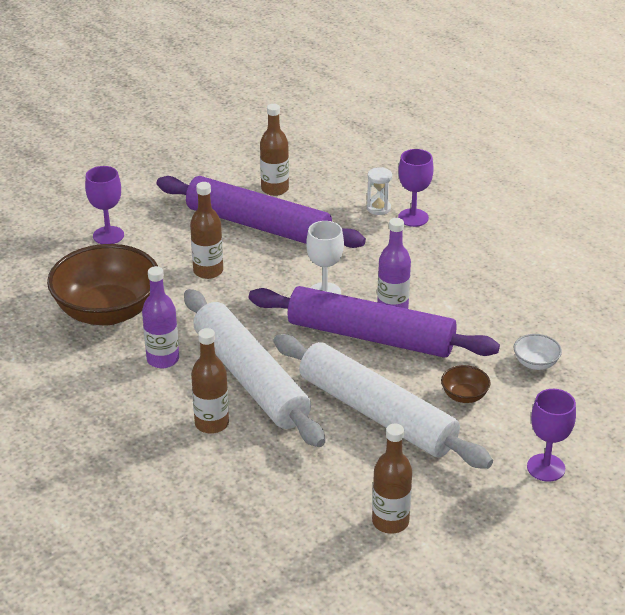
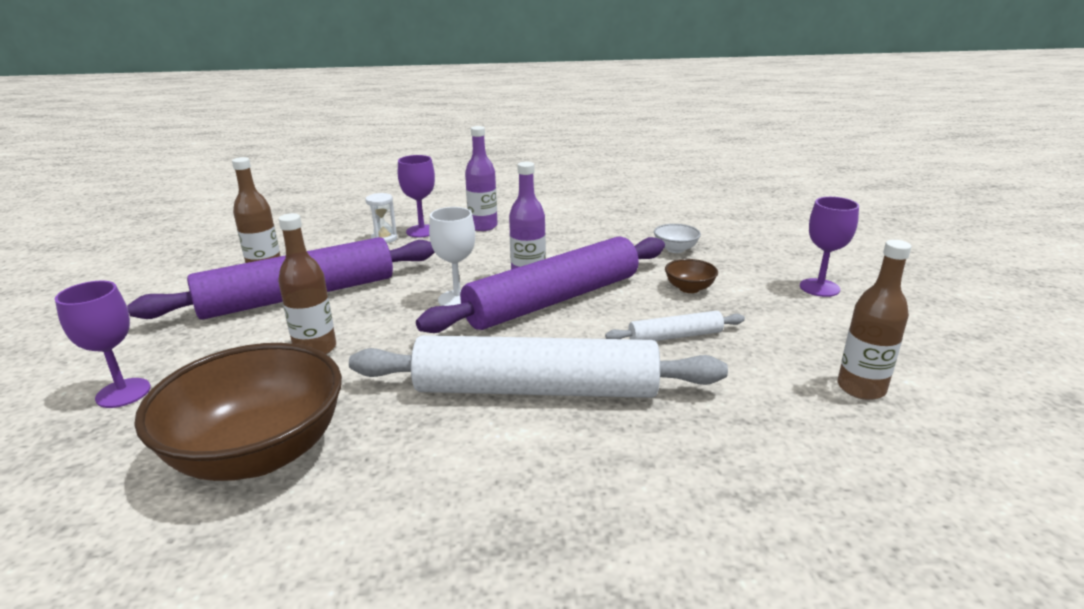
camera: 55 degrees left, 10 degrees down
purple bottle [142,266,179,368] -> purple bottle moved to [465,126,498,231]
brown bottle [191,328,229,434] -> none
white rolling pin [273,334,493,469] -> white rolling pin [605,311,745,341], size x0.45

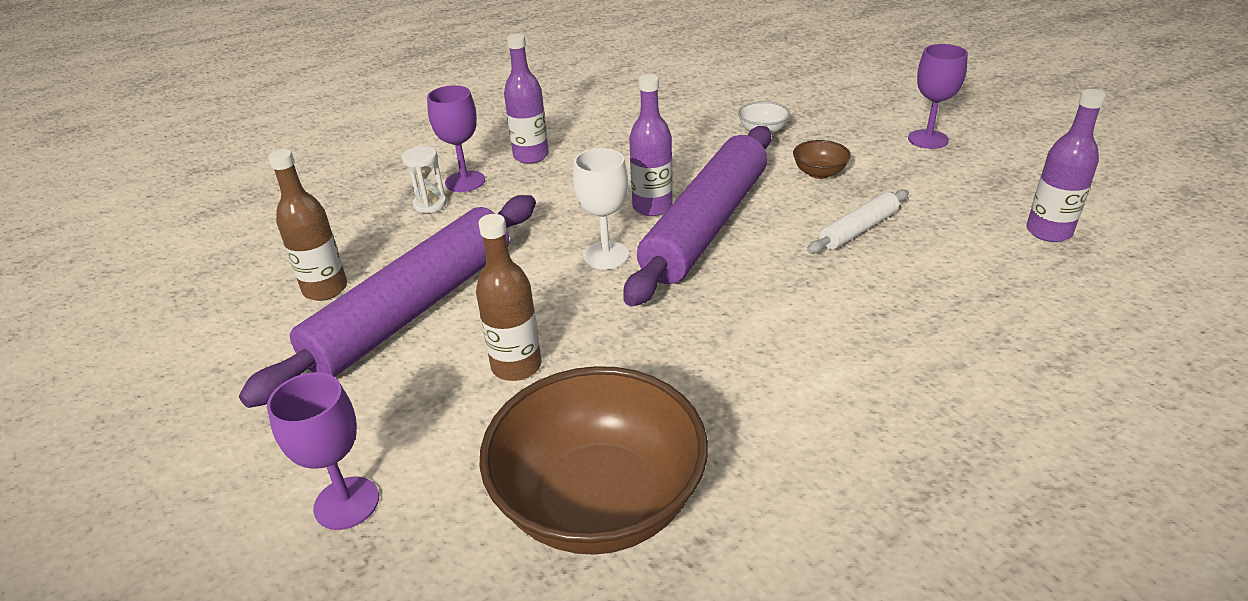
camera: 25 degrees left, 10 degrees up
white rolling pin [349,335,728,398] -> none
brown bottle [838,240,911,400] -> purple bottle [1026,89,1106,242]

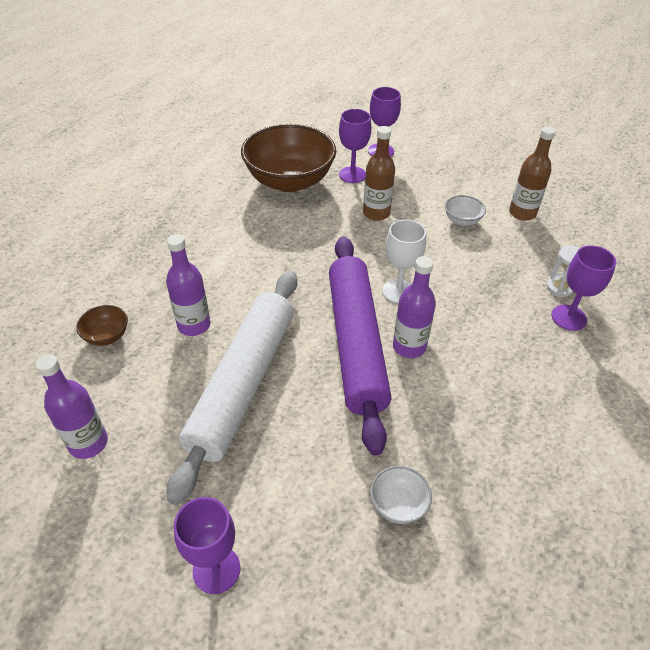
camera: 145 degrees right, 10 degrees up
purple rolling pin [239,195,536,408] -> white bowl [445,195,486,226]
purple bottle [504,34,549,164] -> purple bottle moved to [166,234,210,336]
brown bowl [793,140,851,179] -> brown bowl moved to [76,305,128,346]
white rolling pin [807,189,909,254] -> white rolling pin [167,271,297,505], size x2.24
none -> purple goblet [339,109,371,183]

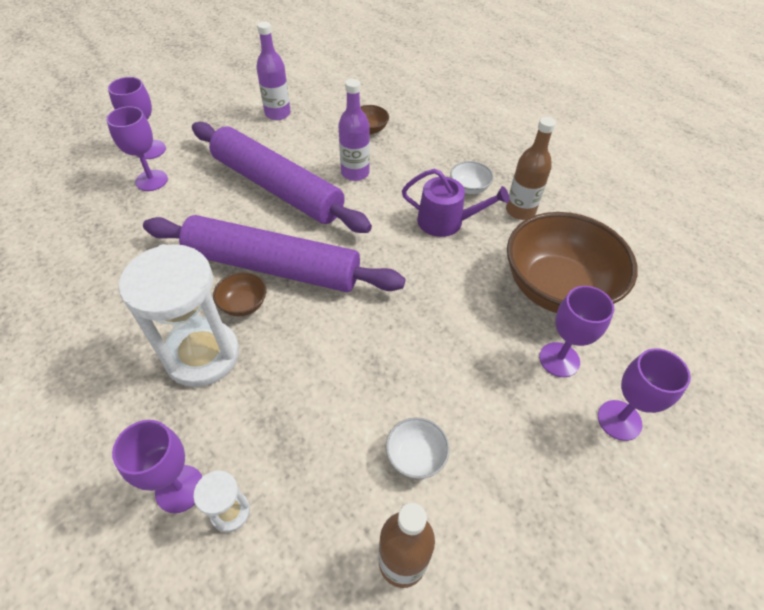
camera: 110 degrees right, 5 degrees up
white rolling pin [167,271,297,505] -> purple rolling pin [192,122,372,233]
brown bottle [363,126,395,221] -> brown bottle moved to [506,117,556,220]
white bowl [370,466,432,524] -> white bowl moved to [450,161,494,194]
white goblet [382,220,426,303] -> none
purple bottle [393,256,436,358] -> brown bowl [213,272,266,316]
none -> purple goblet [106,106,168,191]
none -> white hourglass [118,244,239,387]
none -> purple watering can [402,169,509,237]

